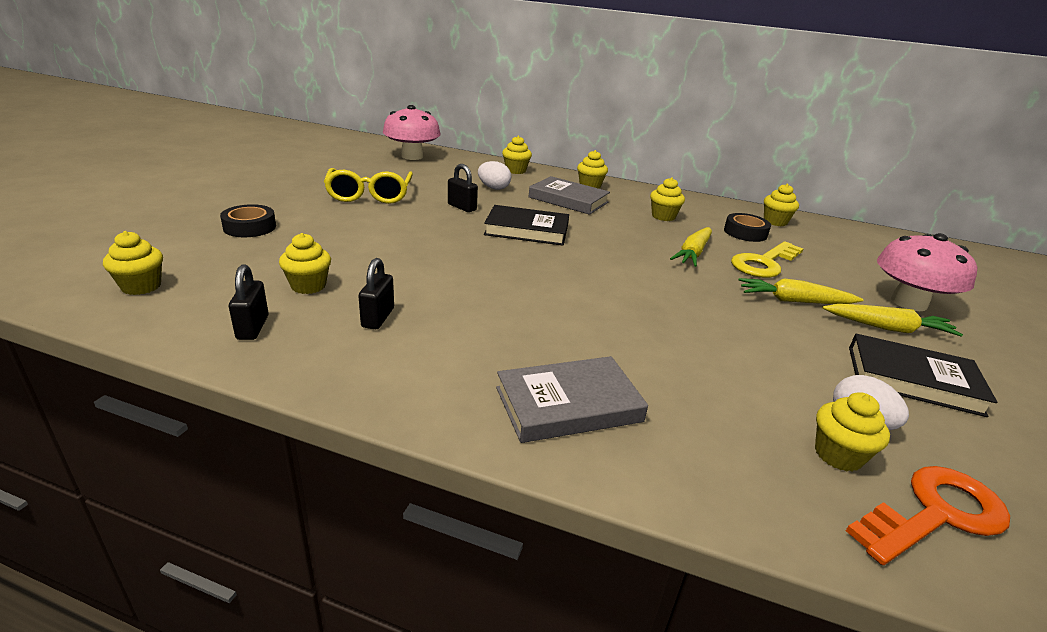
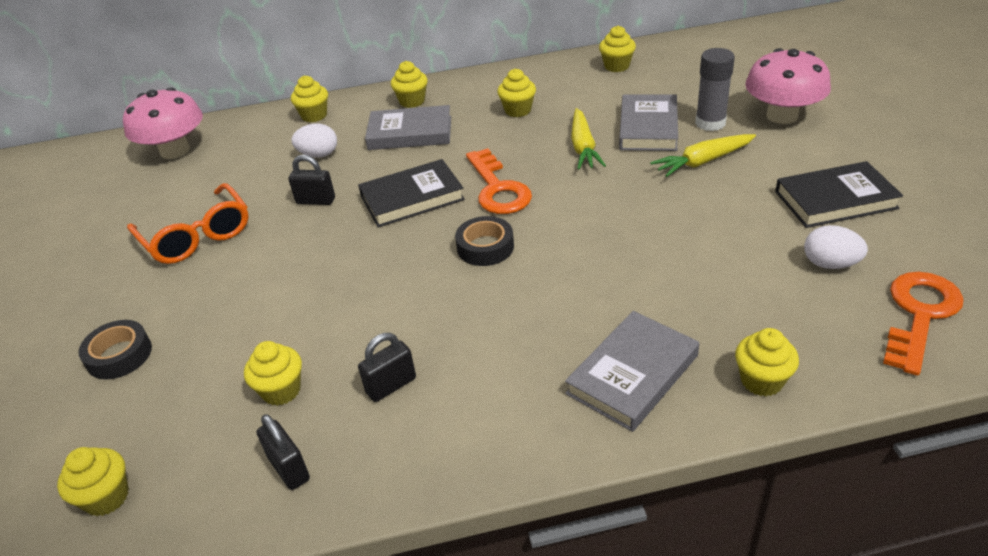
camera: 25 degrees left, 10 degrees up
yellow glasses [324,168,413,204] -> orange glasses [127,183,249,264]
black padlock [359,258,394,329] -> black padlock turned 75 degrees clockwise [358,333,416,402]
black tape [724,213,771,242] -> black tape moved to [455,216,514,266]
yellow key [731,241,803,278] -> grey book [619,95,678,151]
yellow cupcake [815,392,890,472] -> yellow cupcake moved to [735,328,799,397]
yellow carrot [822,304,963,337] -> none
none -> orange key [466,148,532,214]
none -> grey glue stick [695,48,735,131]

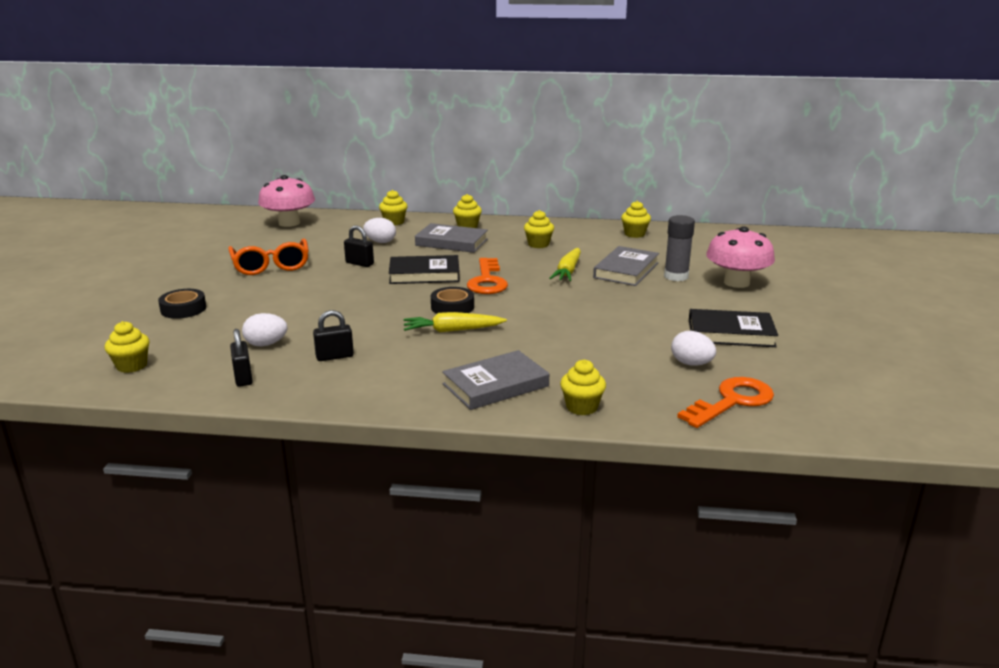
camera: 15 degrees right, 15 degrees down
yellow cupcake [244,341,302,406] -> white egg [242,313,287,346]
yellow carrot [650,134,756,177] -> yellow carrot moved to [403,312,507,333]

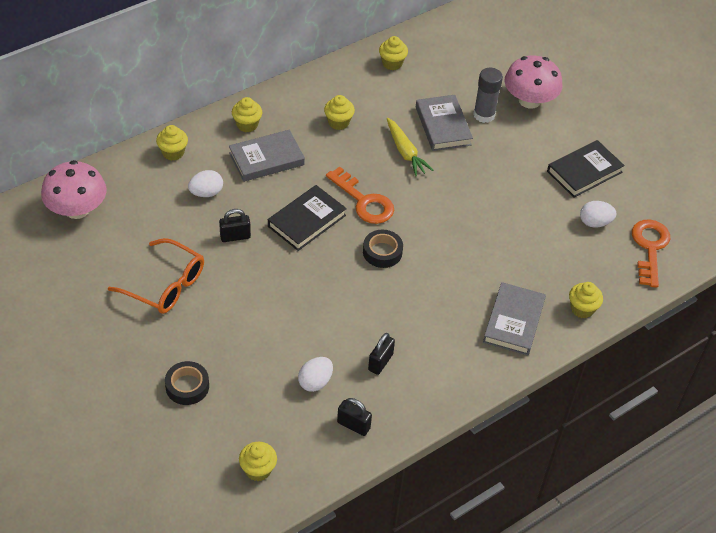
camera: 45 degrees left, 25 degrees up
yellow carrot [403,312,507,333] -> none

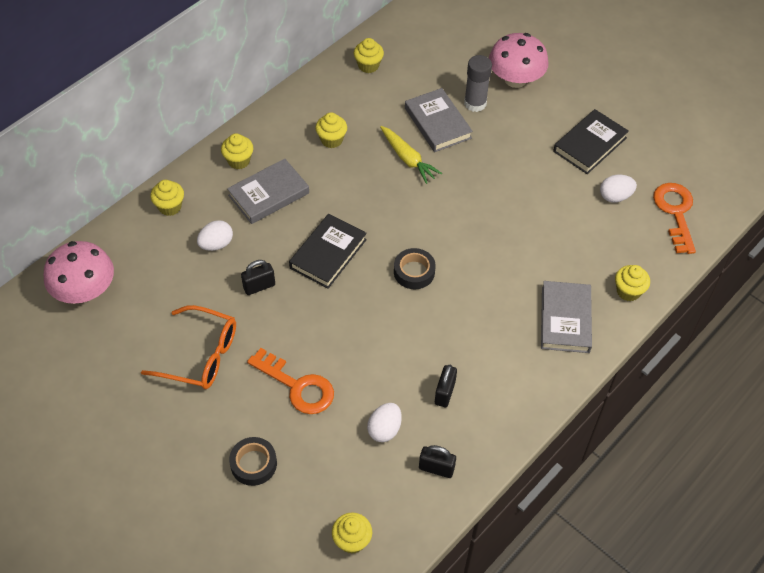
camera: 10 degrees left, 5 degrees up
orange key [326,166,394,224] -> orange key moved to [247,348,334,414]

